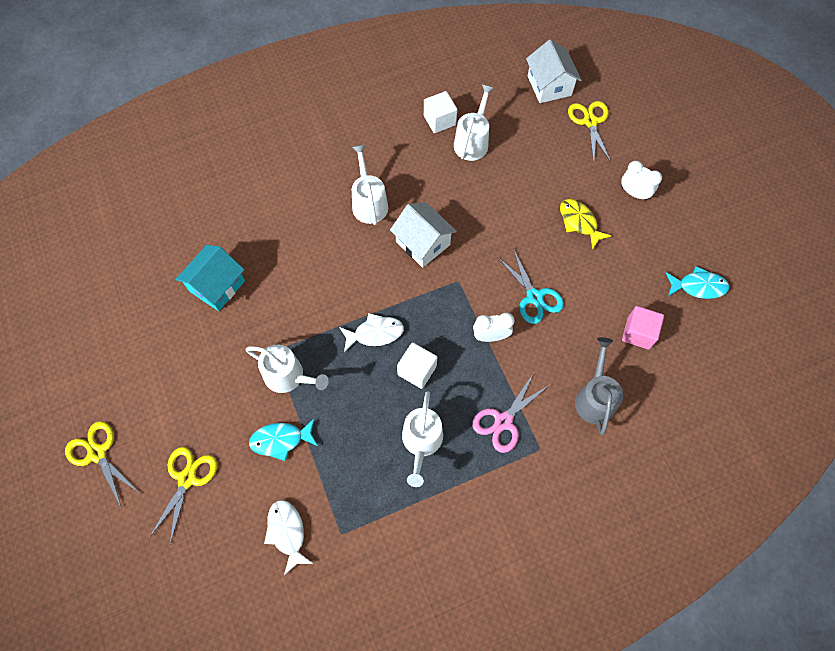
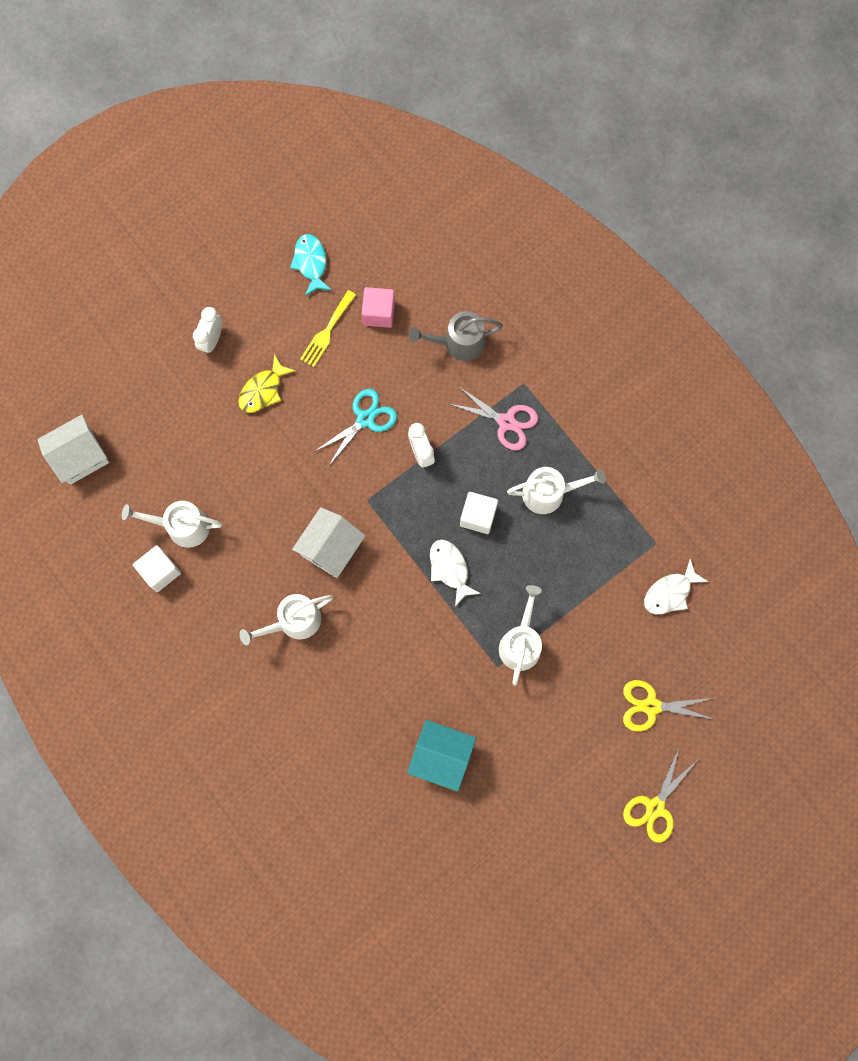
camera: 105 degrees left, 10 degrees up
turquoise fish [249,418,318,461] -> none
yellow scissors [568,101,611,163] -> none
none -> yellow fork [300,290,356,367]

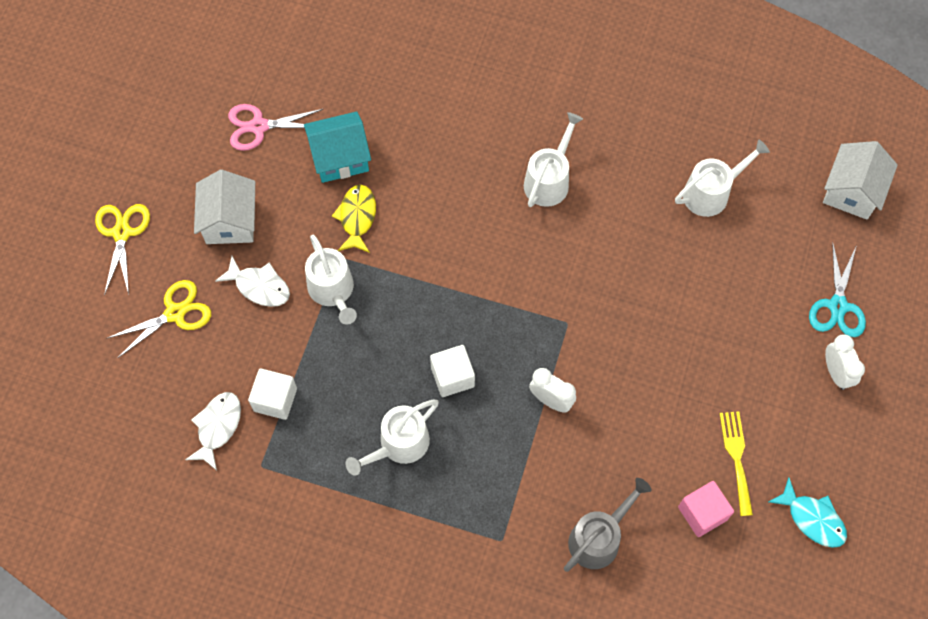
camera: 145 degrees right, 10 degrees down
white cube [133,545,181,592] -> white cube moved to [248,368,297,420]
yellow fish [238,354,296,413] -> yellow fish moved to [332,185,376,253]
white house [292,507,365,578] -> white house moved to [194,170,255,244]
turquoise scissors [314,389,397,465] -> turquoise scissors moved to [809,241,866,337]
white fish [430,539,481,606] -> white fish moved to [215,256,290,307]
pink scissors [450,386,538,450] -> pink scissors moved to [228,104,323,151]

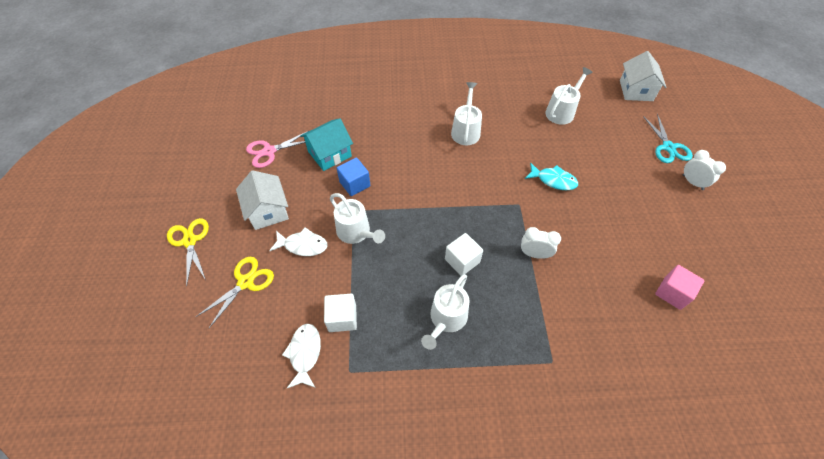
camera: 20 degrees left, 10 degrees down
yellow fish [332,185,376,253] -> blue cube [337,157,370,196]
grey watering can [564,478,652,572] -> none
yellow fork [719,411,753,516] -> none
turquoise fish [768,477,847,548] -> turquoise fish moved to [525,162,578,190]

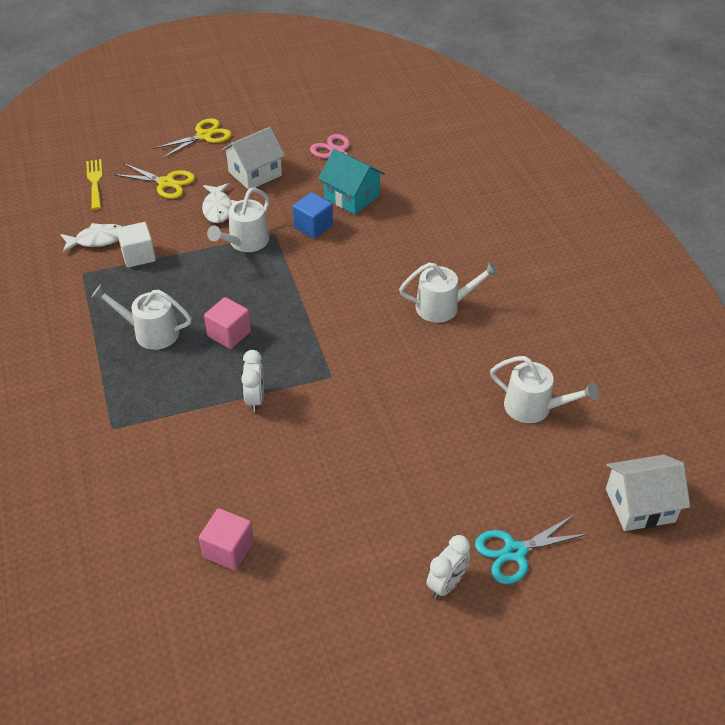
camera: 75 degrees right, 10 degrees down
white cube [445,233,483,276] -> pink cube [204,297,251,349]
turquoise fish [525,162,578,190] -> none
none -> yellow fork [86,159,103,210]

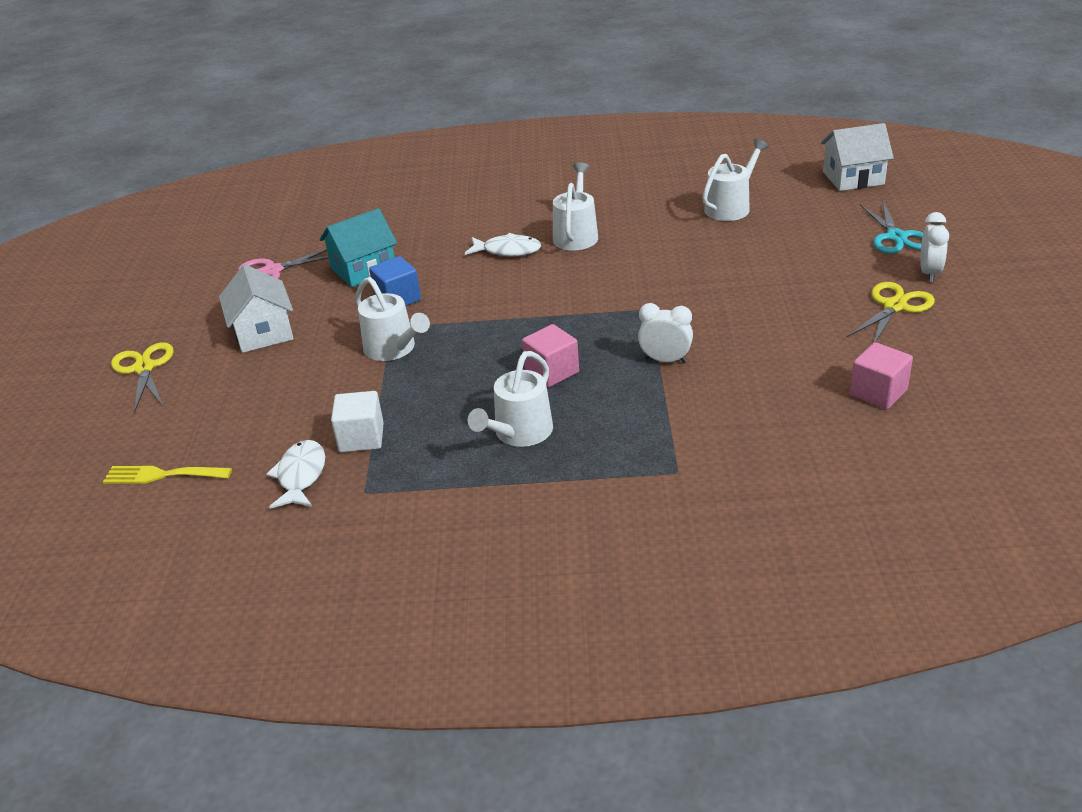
camera: 70 degrees left, 10 degrees down
yellow scissors [113,163,195,199] -> yellow scissors moved to [847,282,935,342]
white fish [202,183,237,223] -> white fish moved to [465,233,541,256]
white clock [427,535,470,599] -> white clock turned 45 degrees clockwise [920,212,949,282]
white house [606,455,690,531] -> white house turned 75 degrees clockwise [821,123,894,191]

